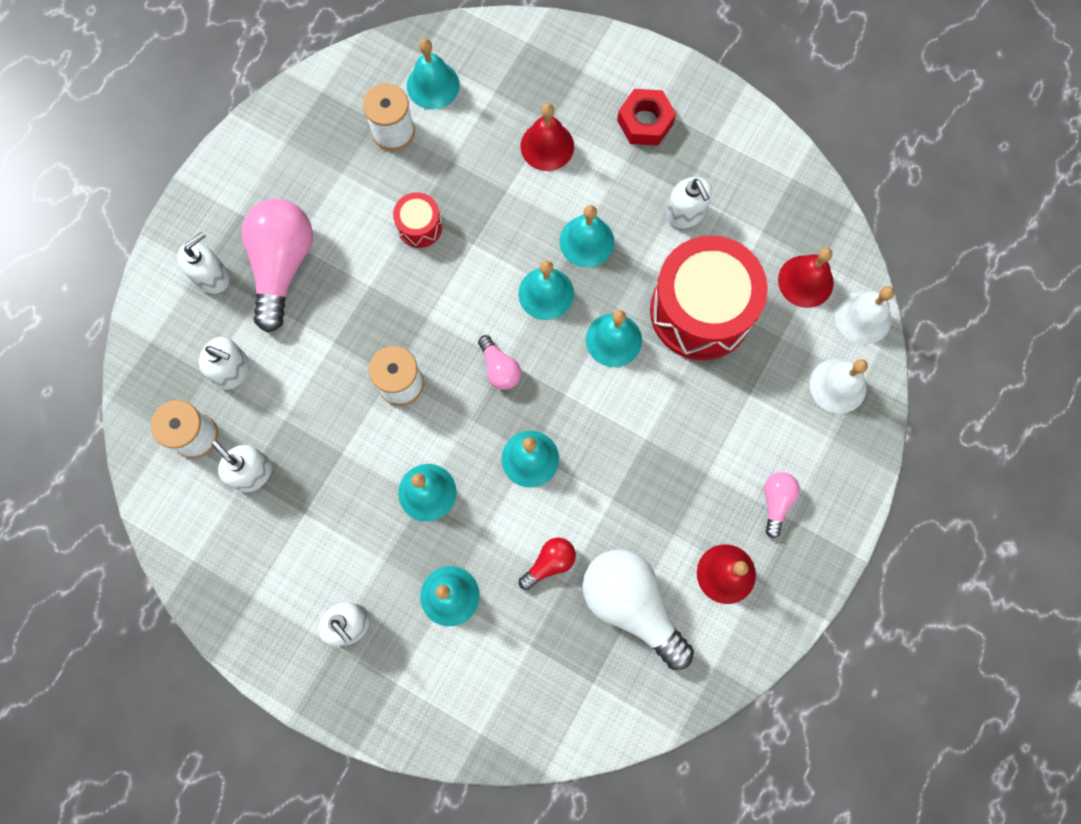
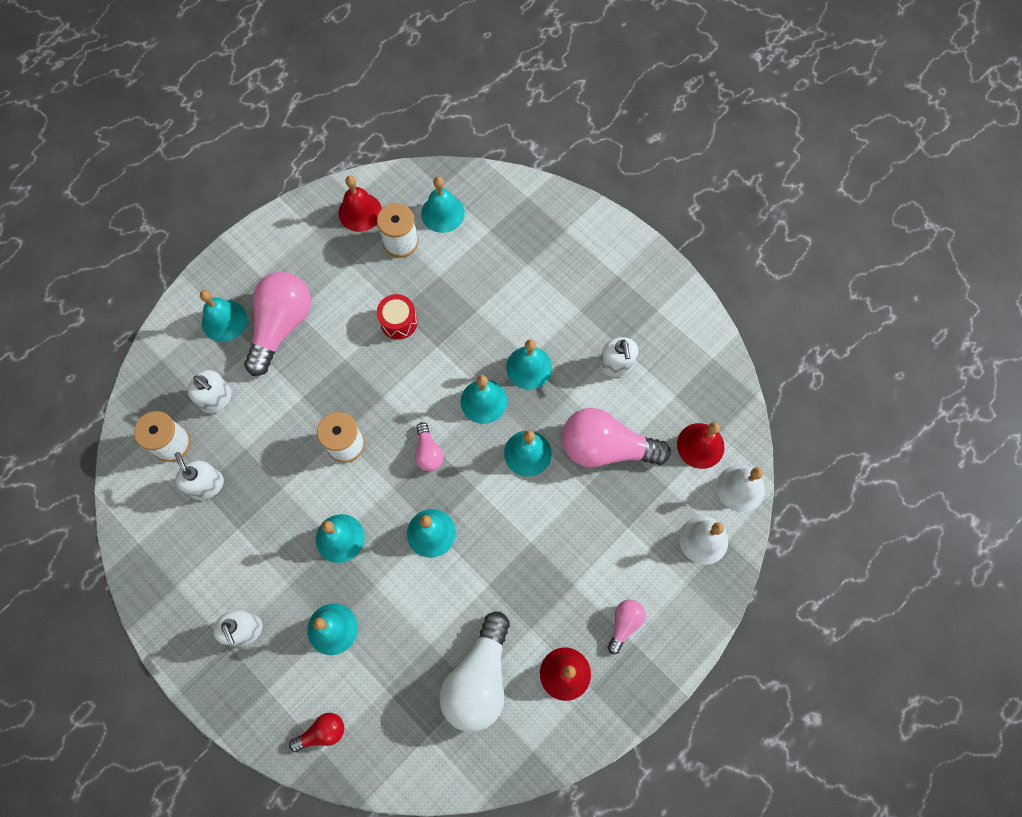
camera: 15 degrees right, 5 degrees down
white soap dispenser [177,232,229,294] -> turquoise bell [200,290,247,342]
red light bulb [519,538,576,590] -> red light bulb moved to [289,713,344,752]
red bell [520,103,574,171] -> red bell moved to [339,176,382,232]
white light bulb [582,549,694,670] -> white light bulb turned 135 degrees counterclockwise [439,612,510,732]
red nut [617,89,676,146] -> none
red drum [650,235,768,360] -> pink light bulb [562,408,671,467]

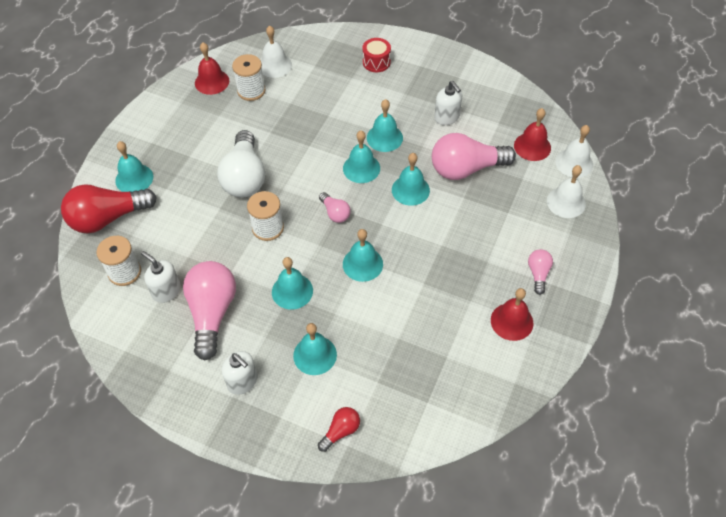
camera: 20 degrees left, 15 degrees down
white soap dispenser [188,370,232,413] -> none
pink light bulb [244,272,311,376] -> pink light bulb moved to [183,261,236,361]
red drum [377,294,417,340] -> red drum moved to [362,38,391,72]
turquoise bell [421,177,465,233] -> white bell [260,25,292,78]
white light bulb [439,612,510,732] -> white light bulb moved to [217,130,265,198]
none -> red light bulb [61,184,157,234]

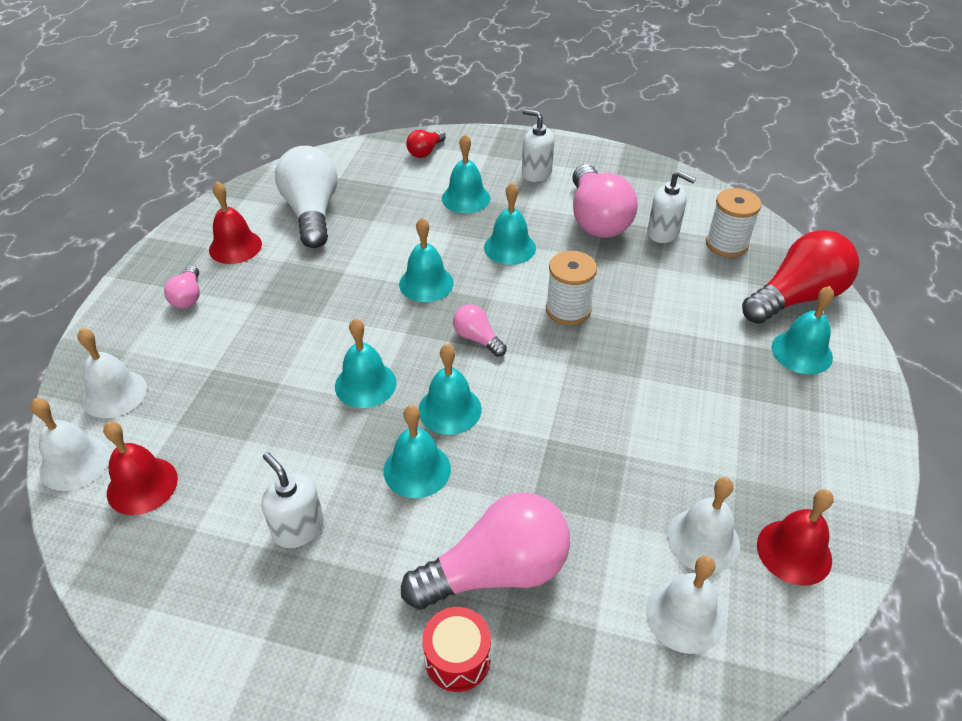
camera: 170 degrees right, 10 degrees down
white light bulb [217,130,265,198] -> white light bulb moved to [275,146,338,248]
white spool [232,54,265,101] -> white bell [667,477,740,573]
pink light bulb [432,133,516,180] -> pink light bulb moved to [401,492,570,610]

